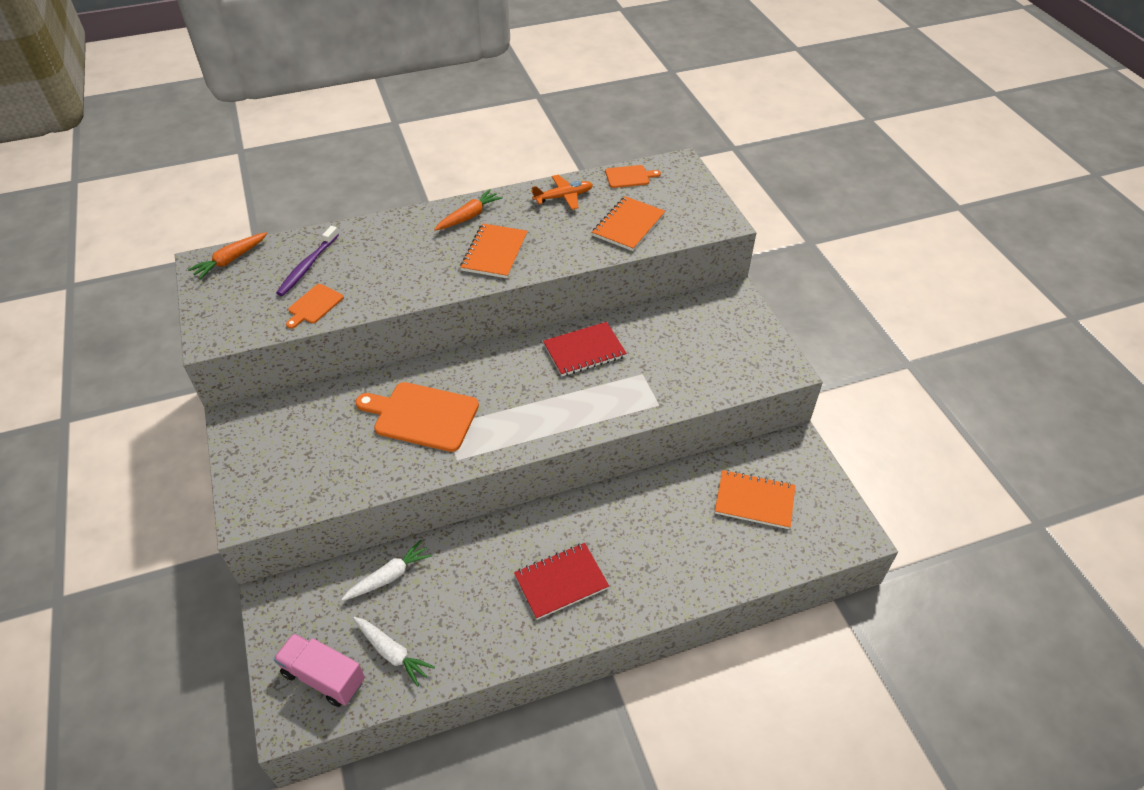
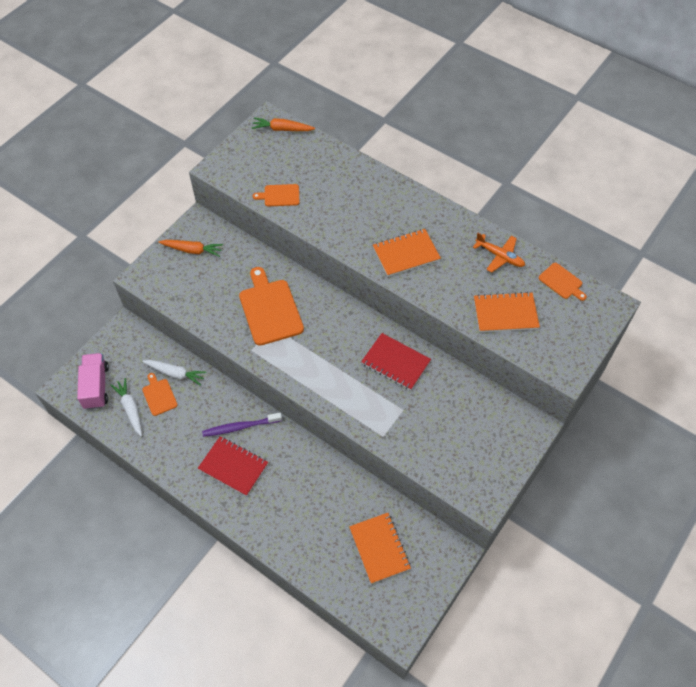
camera: 55 degrees right, 10 degrees up
purple toothbrush [276,226,339,296] -> purple toothbrush moved to [202,413,282,437]
white carrot [353,617,435,687] -> white carrot turned 150 degrees clockwise [111,378,142,436]
orange carrot [434,189,503,231] -> orange carrot moved to [158,240,223,257]
none -> orange cutting board [142,373,177,416]

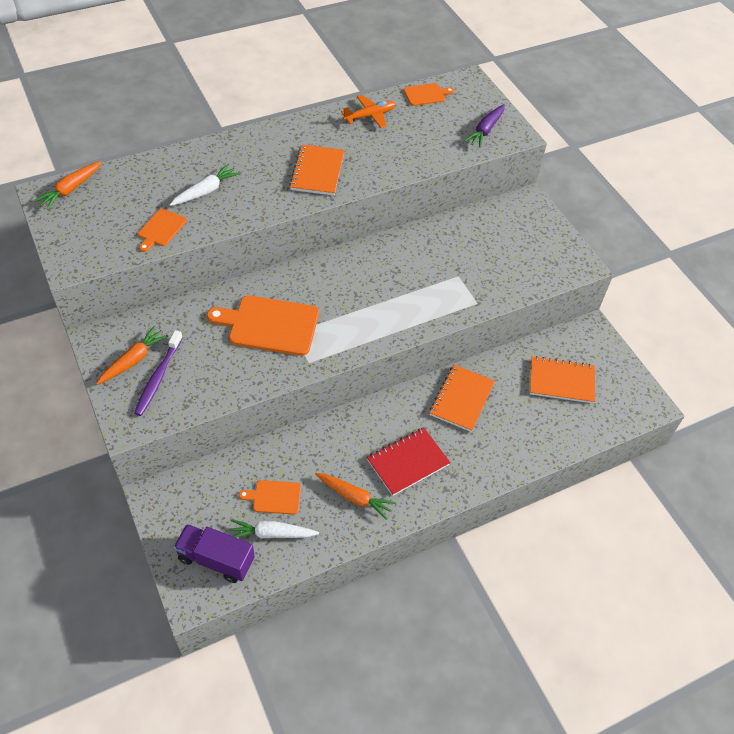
camera: 65 degrees left, 5 degrees down
pink truck [77,353,109,409] -> purple truck [173,524,255,583]
white carrot [142,360,207,386] -> white carrot moved to [170,164,240,206]
purple toothbrush [202,413,282,437] -> purple toothbrush moved to [134,330,183,416]
red notebook [361,333,431,390] -> none
orange notebook [474,292,540,332] -> orange notebook moved to [429,365,495,432]
none -> orange carrot [315,473,396,520]
none -> purple carrot [464,104,505,148]

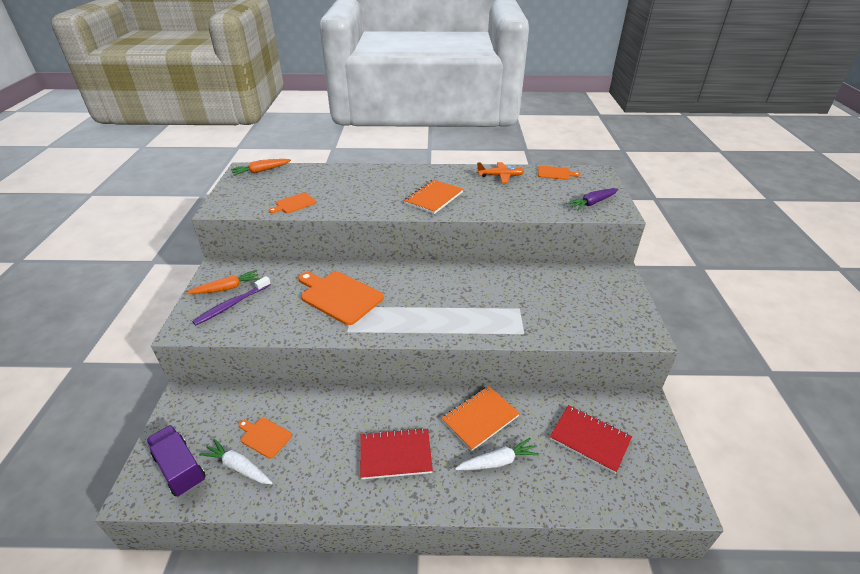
camera: 30 degrees right, 15 degrees down
white carrot [170,164,240,206] -> white carrot moved to [455,438,539,470]
orange carrot [315,473,396,520] -> none
orange notebook [530,356,595,404] -> red notebook [550,405,632,474]

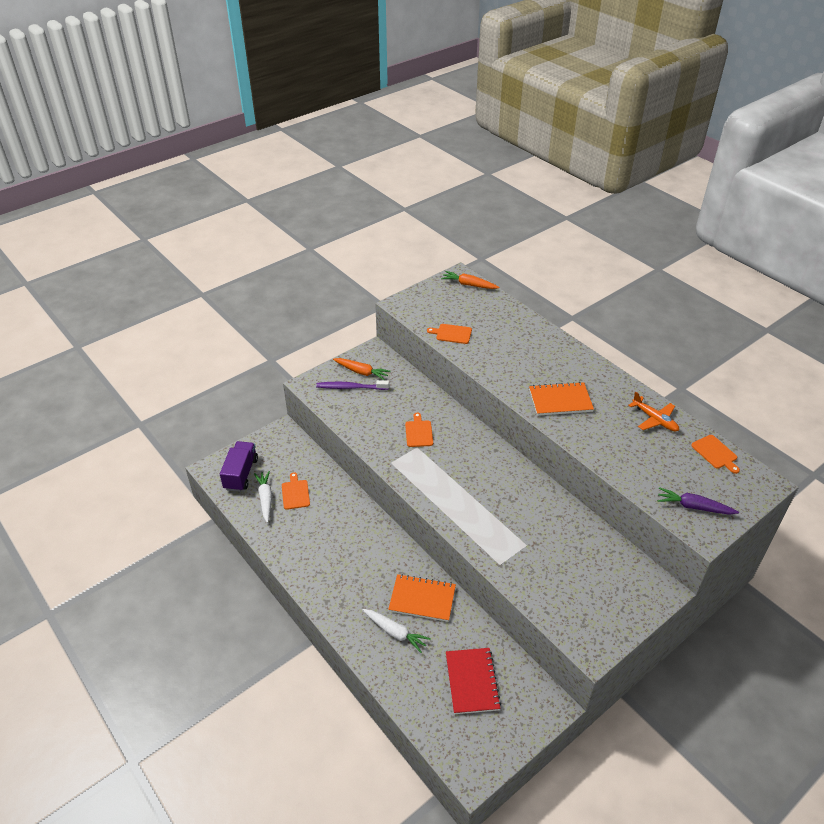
camera: 50 degrees right, 5 degrees up
orange cutting board [298,271,384,325] -> orange cutting board [405,413,433,447], size x0.53
red notebook [360,428,433,479] -> none

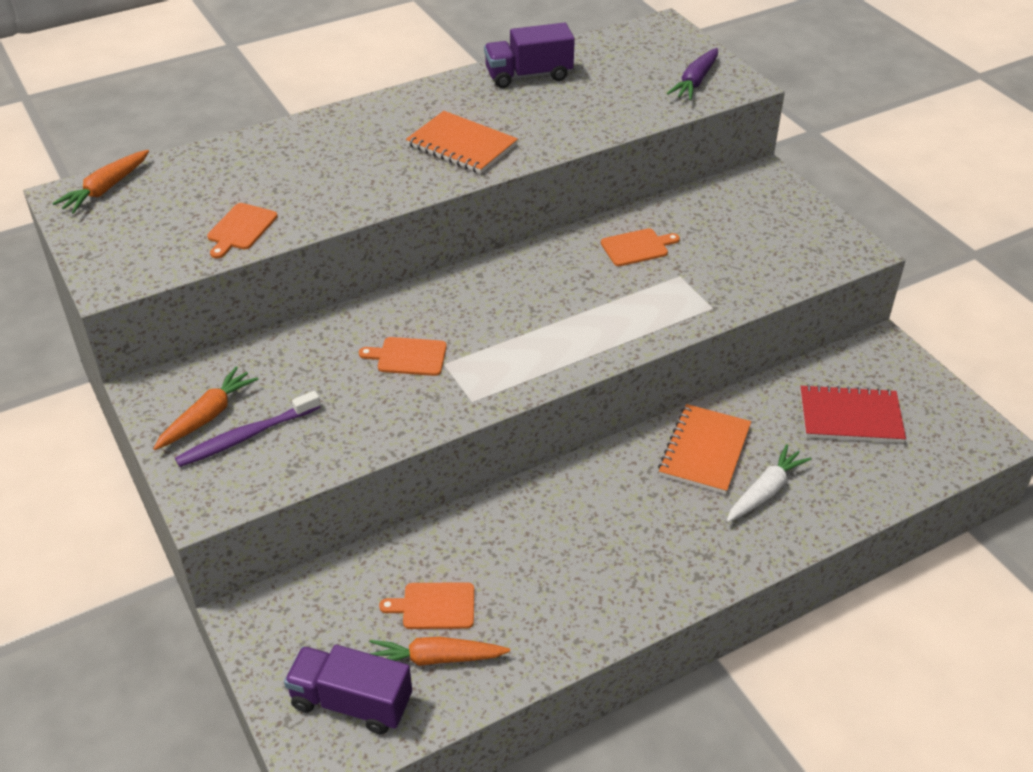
camera: 80 degrees left, 0 degrees up
white carrot [254,471,272,523] -> orange carrot [369,637,510,666]
purple toothbrush [316,380,389,390] -> purple toothbrush turned 45 degrees clockwise [175,391,321,467]
orange notebook [529,382,594,416] -> orange notebook turned 60 degrees counterclockwise [406,111,518,174]
orange plane [628,391,679,431] -> purple truck [484,22,575,88]
orange cutting board [691,435,740,474] -> orange cutting board moved to [601,228,680,266]

